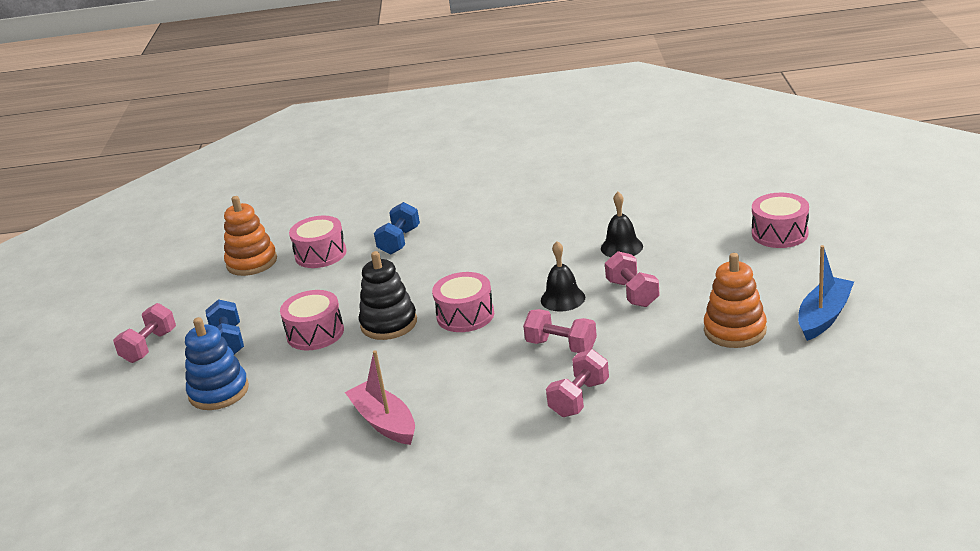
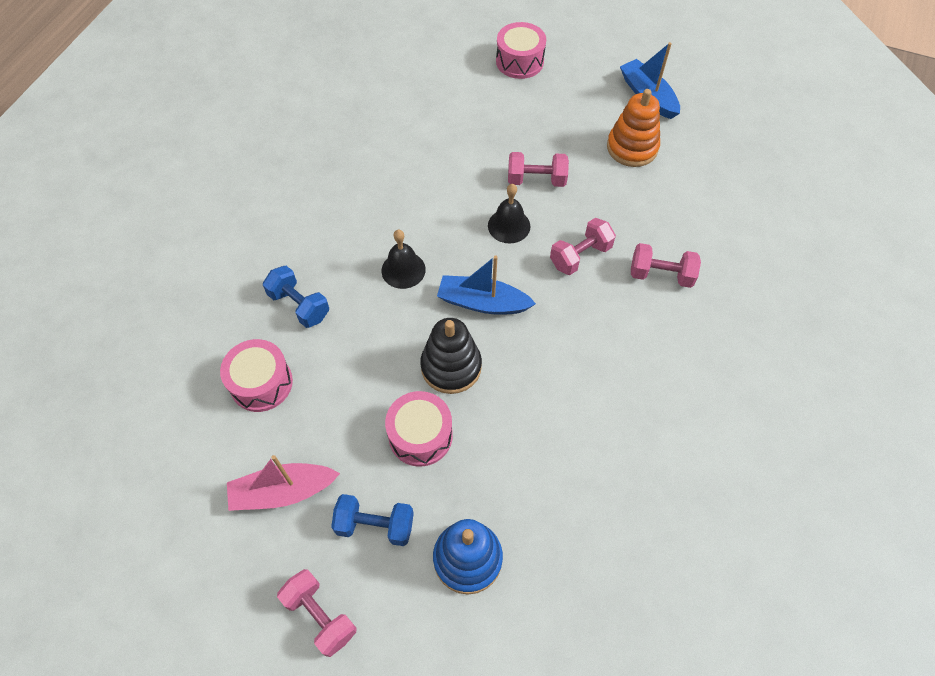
camera: 70 degrees left, 30 degrees up
orange stacking toy [224,196,277,276] -> none
pink boat [345,350,415,445] -> pink boat moved to [227,455,340,511]
pink drum [432,272,494,332] -> blue boat [437,255,536,315]
pink dumbbell [546,349,609,417] -> pink dumbbell turned 45 degrees counterclockwise [631,243,701,288]
black bell [601,192,643,257] -> black bell moved to [381,230,426,289]

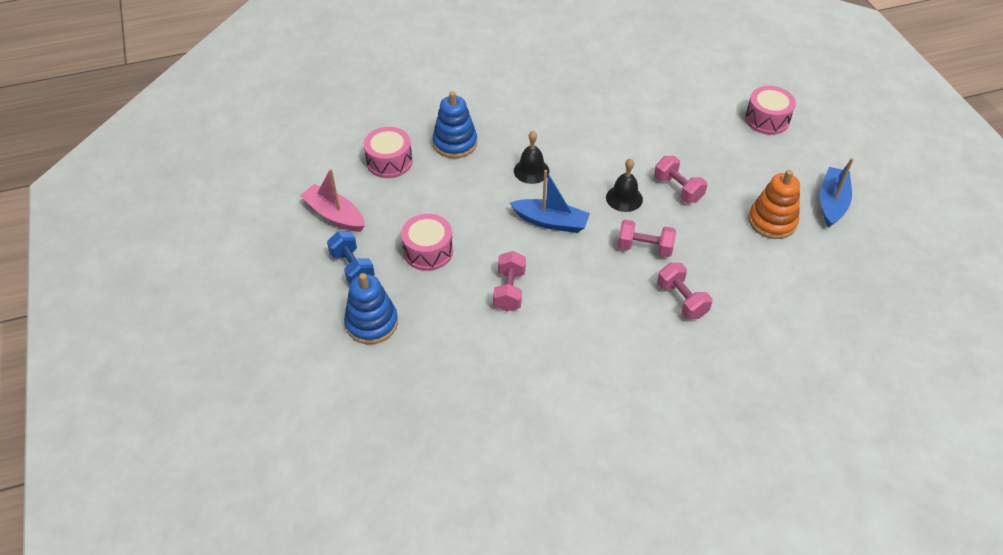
camera: 50 degrees right, 10 degrees down
blue dumbbell [263,266,329,328] -> blue stacking toy [433,91,477,158]
pink dumbbell [277,569,356,657] -> pink dumbbell moved to [493,251,526,312]
black stacking toy [420,318,482,394] -> none
blue boat [437,255,536,315] -> blue boat turned 135 degrees clockwise [510,170,590,233]

